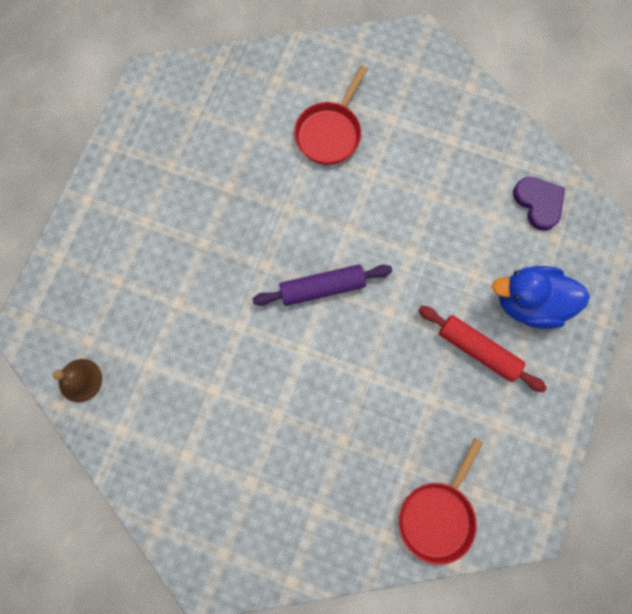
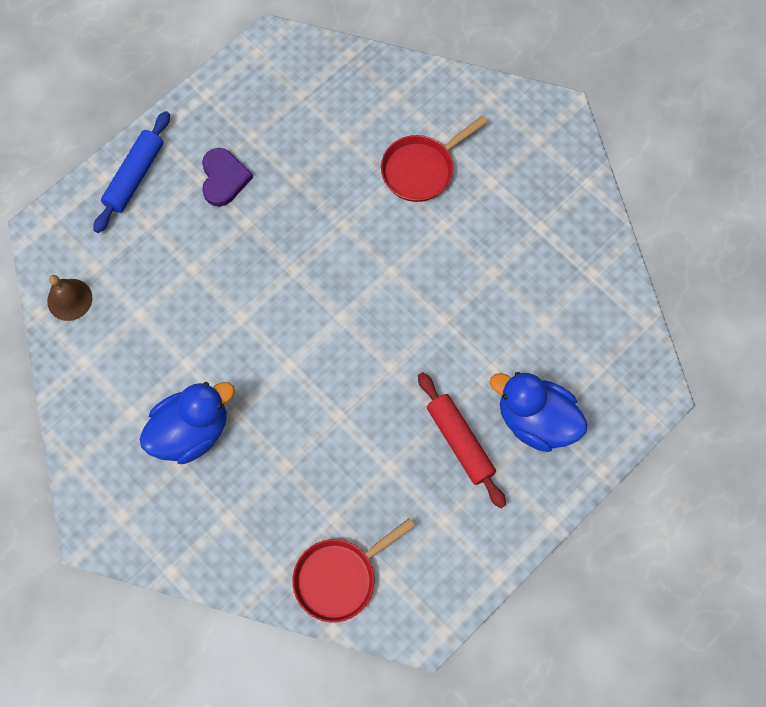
camera: 25 degrees right, 5 degrees down
purple rolling pin [252,264,392,306] -> none
purple heart [513,177,565,231] -> purple heart moved to [202,148,253,207]
none -> blue rolling pin [93,111,170,233]
none -> blue duck [140,382,235,464]

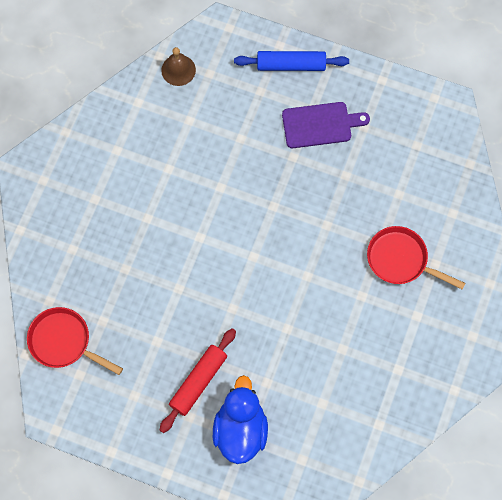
camera: 65 degrees right, 0 degrees up
blue duck [140,382,235,464] -> none
purple heart [202,148,253,207] -> purple cutting board [282,102,370,148]

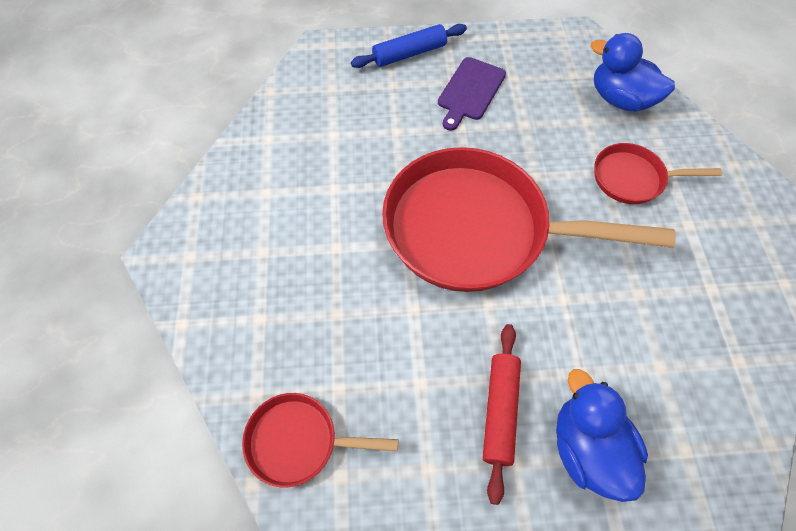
camera: 25 degrees left, 10 degrees down
brown bell [161,47,196,86] -> none
purple cutting board [282,102,370,148] -> purple cutting board turned 150 degrees clockwise [438,57,506,131]
none -> red pan [382,147,676,292]
none -> blue duck [591,33,675,112]

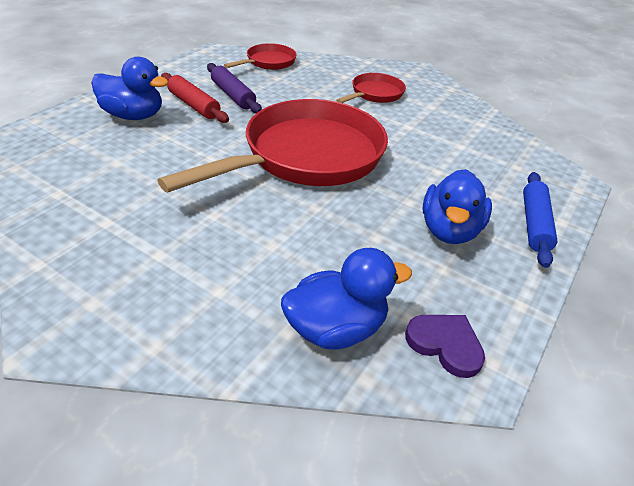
camera: 125 degrees right, 20 degrees down
purple cutting board [438,57,506,131] -> blue duck [422,169,492,244]
red pan [594,143,722,204] -> red pan moved to [336,73,406,103]
none -> purple rolling pin [207,63,262,114]
none -> purple heart [405,315,485,378]

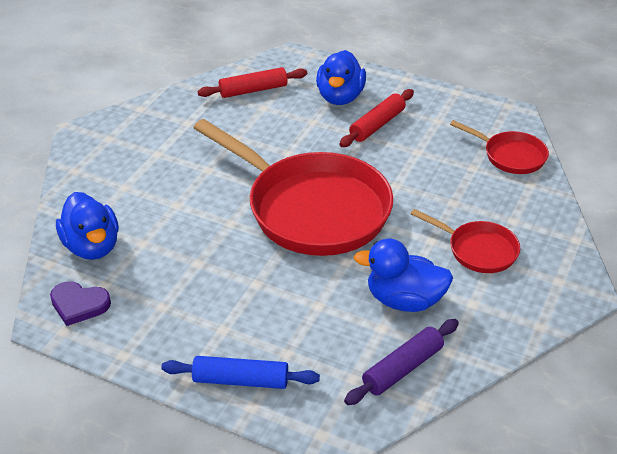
camera: 85 degrees right, 0 degrees up
purple rolling pin [207,63,262,114] -> purple rolling pin moved to [344,319,459,405]
purple heart [405,315,485,378] -> purple heart turned 75 degrees clockwise [50,281,111,326]
blue duck [422,169,492,244] -> blue duck moved to [354,239,453,312]
none -> red rolling pin [198,67,307,98]

